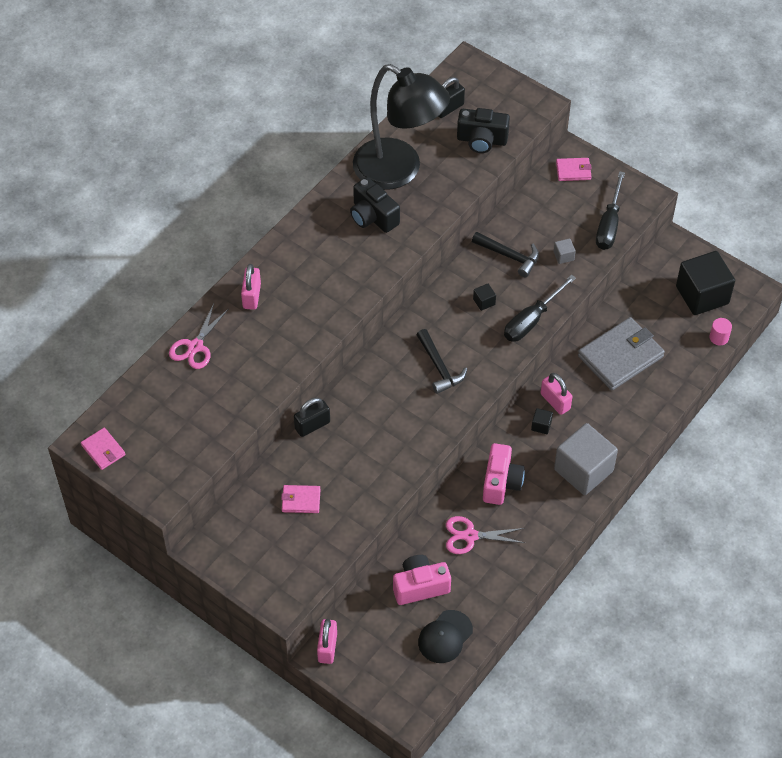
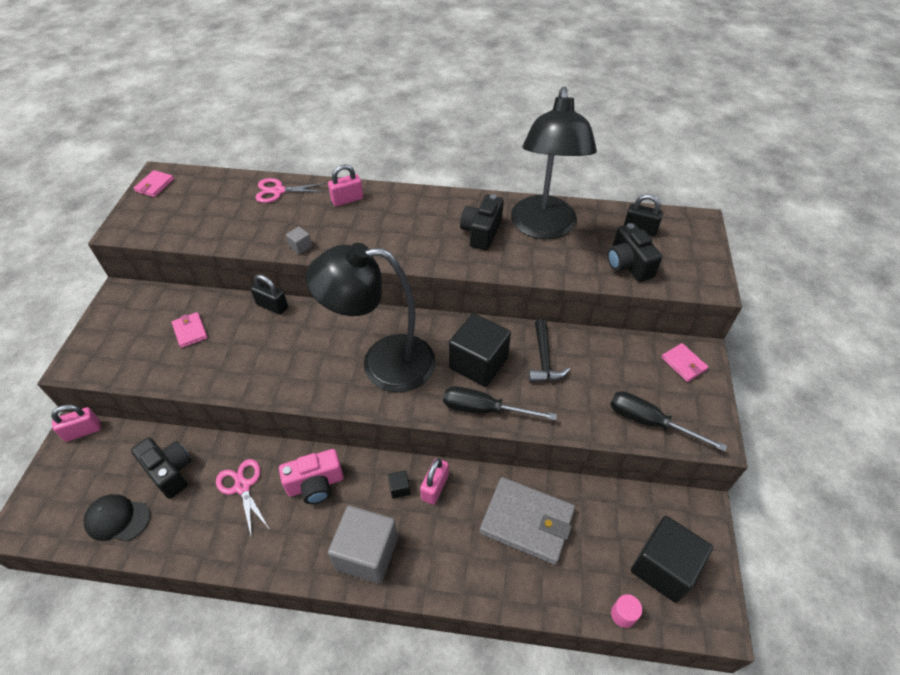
camera: 60 degrees right, 5 degrees down
pink camera [393,555,451,605] -> black camera [131,437,192,499]
black hammer [417,329,467,394] -> black lamp [305,243,436,392]
black cube [473,284,496,311] -> black cube [449,313,511,387], size x2.49
grey cube [554,238,576,264] -> grey cube moved to [286,227,312,254]
black screwdriver [596,171,625,250] -> black screwdriver turned 45 degrees clockwise [610,391,727,452]

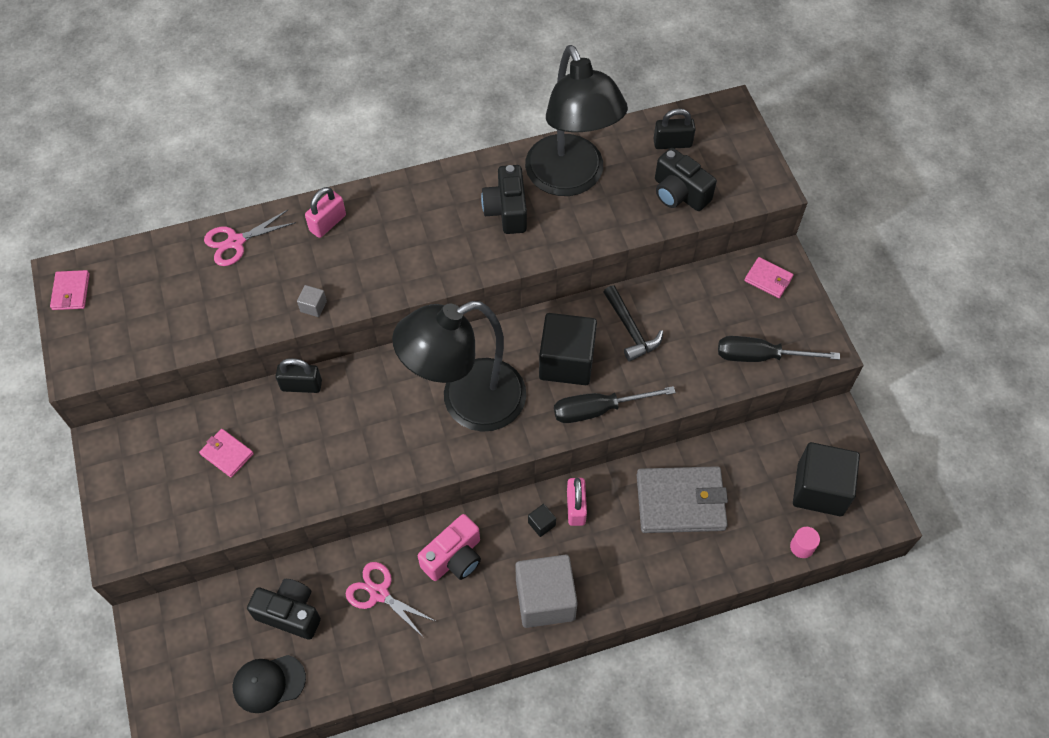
camera: 25 degrees left, 10 degrees up
pink padlock [51,405,101,442] -> none

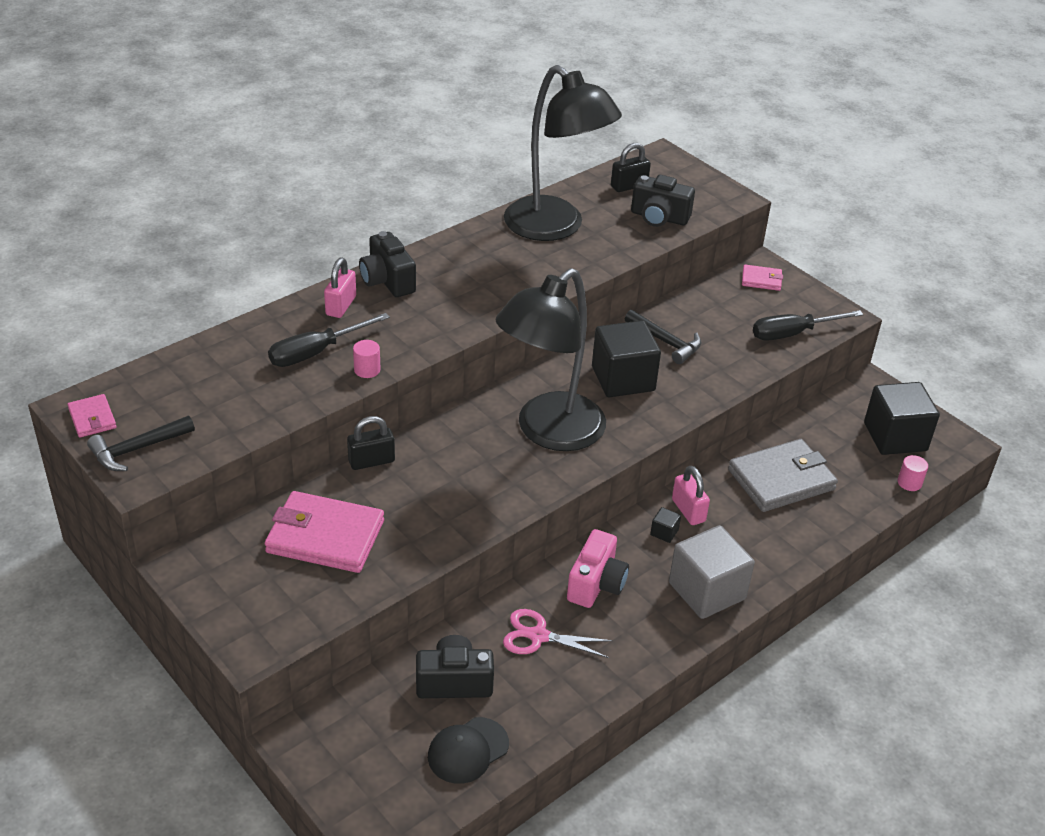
camera: 25 degrees left, 20 degrees down
pink wallet [199,429,254,477] -> pink wallet [265,491,384,573], size x2.03
pink scissors [204,210,296,266] -> none
grey cube [297,285,327,317] -> pink cylinder [353,340,380,378]
black camera [481,165,527,234] -> black camera moved to [359,231,416,297]
black screwdriver [554,386,676,423] -> black screwdriver moved to [268,313,390,367]
none -> black hammer [87,416,195,471]

